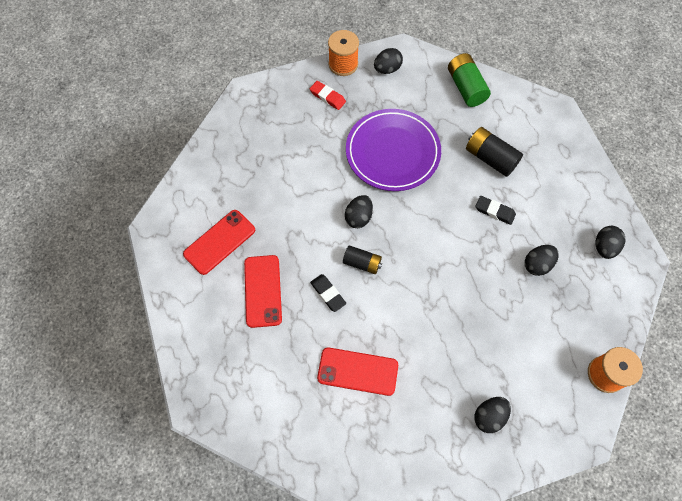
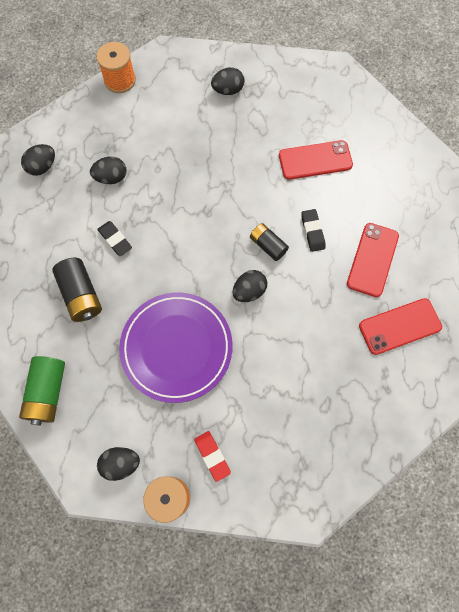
camera: 155 degrees left, 5 degrees up
red phone [317,348,398,396] -> red phone turned 45 degrees counterclockwise [279,140,353,180]

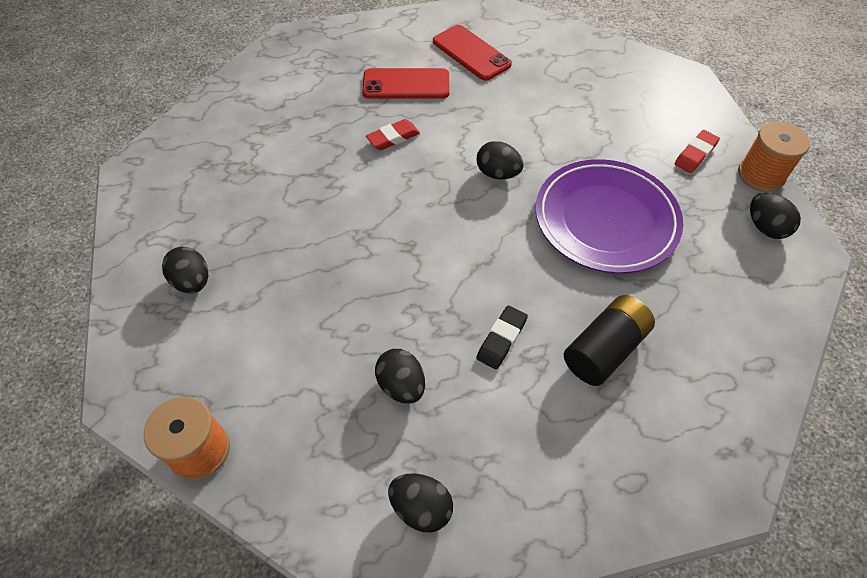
camera: 110 degrees left, 15 degrees down
green battery [19,356,65,425] -> none
black battery [250,223,289,261] -> none
red phone [279,140,353,180] -> none
black eraser [301,209,325,252] -> red eraser [366,119,420,150]

